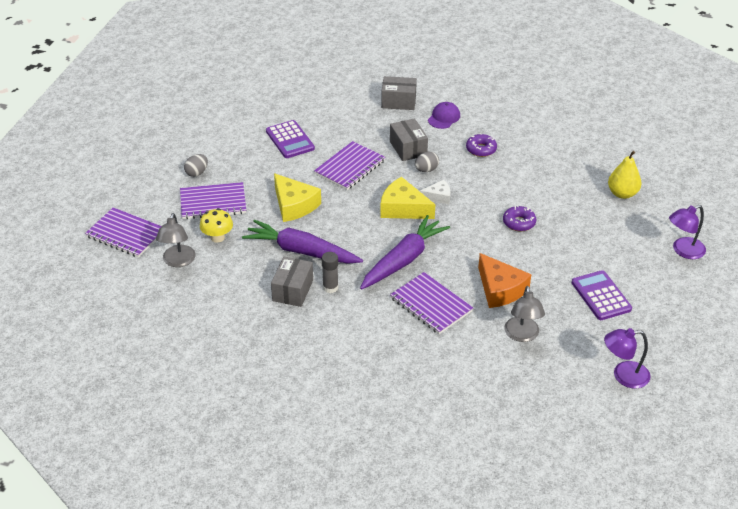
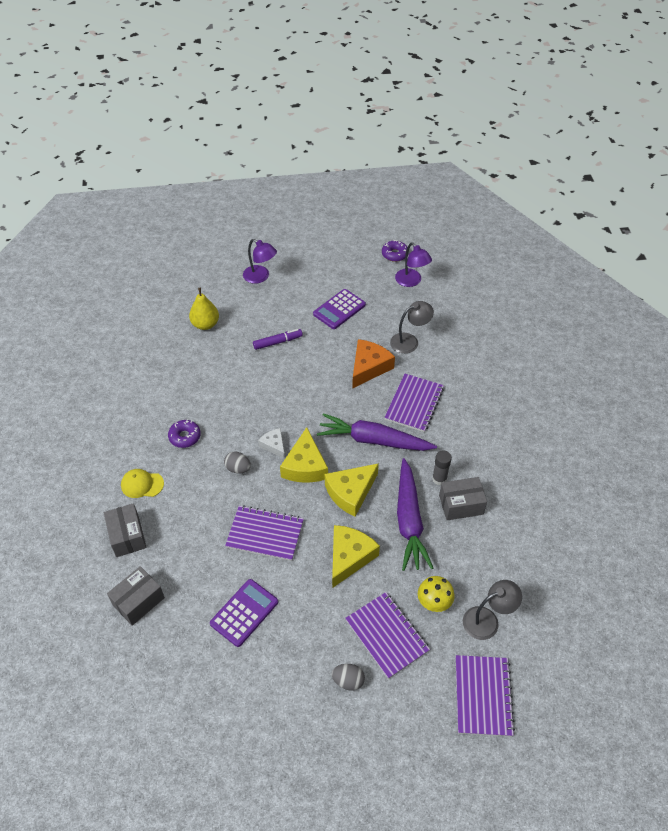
camera: 115 degrees left, 10 degrees up
grey box [390,118,428,161] -> grey box moved to [107,566,165,626]
purple cap [428,102,460,129] -> yellow cap [121,469,164,498]
purple donut [503,206,536,232] -> purple donut moved to [382,240,409,262]
none -> purple marker [253,329,303,350]
none -> yellow cheese [325,463,379,517]

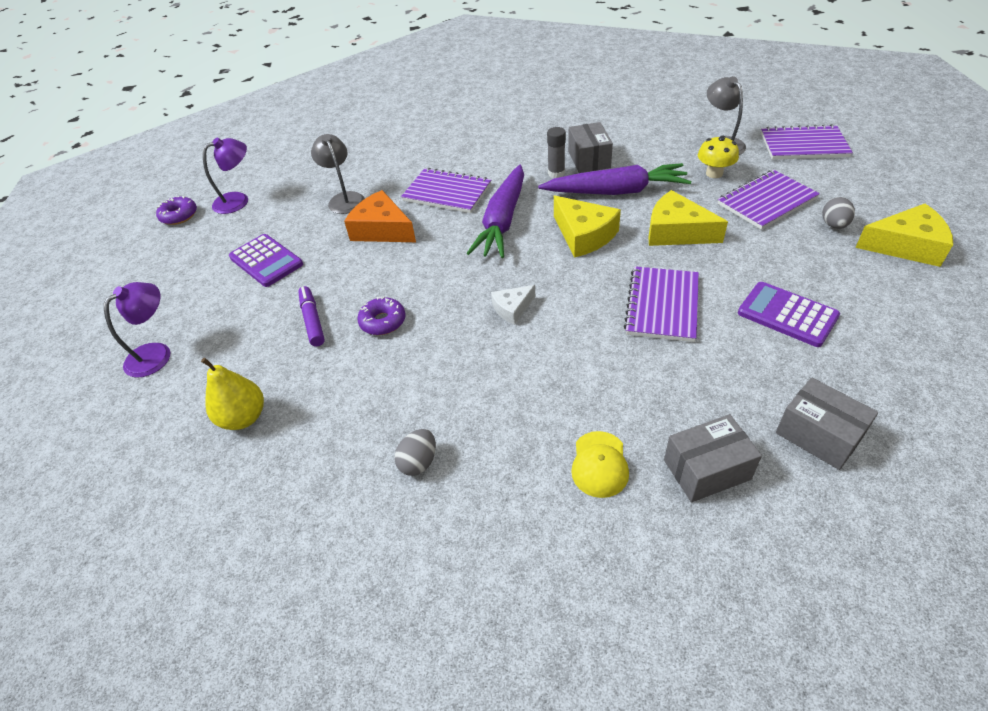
camera: 85 degrees left, 5 degrees down
purple donut [168,420,201,448] -> purple donut moved to [357,296,405,335]
grey egg [224,451,251,474] -> grey egg moved to [395,429,436,476]
yellow cheese [280,427,328,483] -> yellow cheese moved to [855,204,953,267]

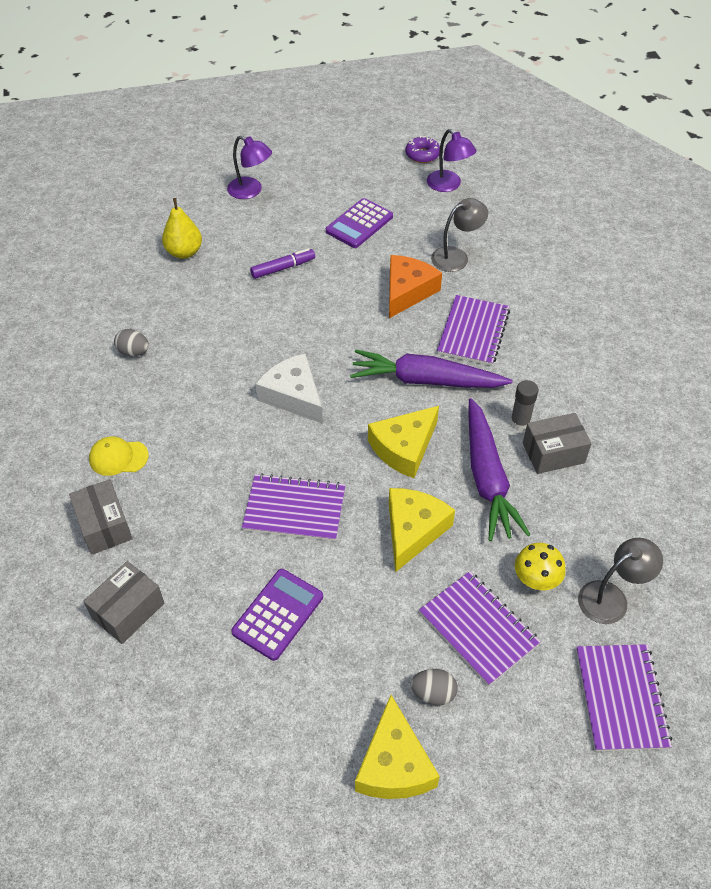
camera: 80 degrees right, 5 degrees up
purple donut [357,296,405,335] -> none
white cheese [491,285,535,325] -> white cheese [255,354,323,424], size x1.75

